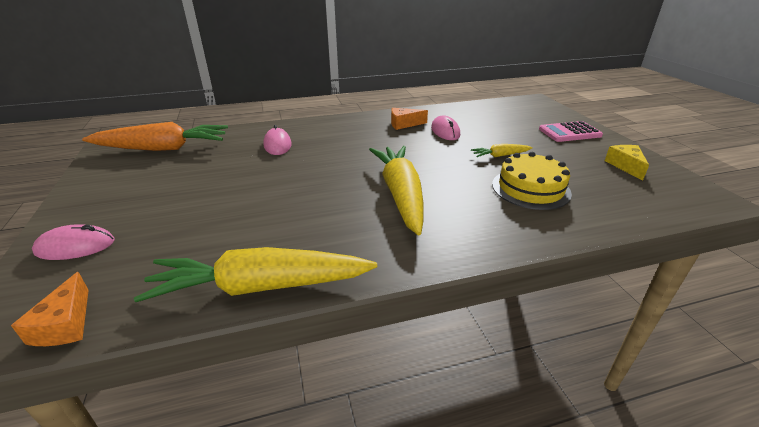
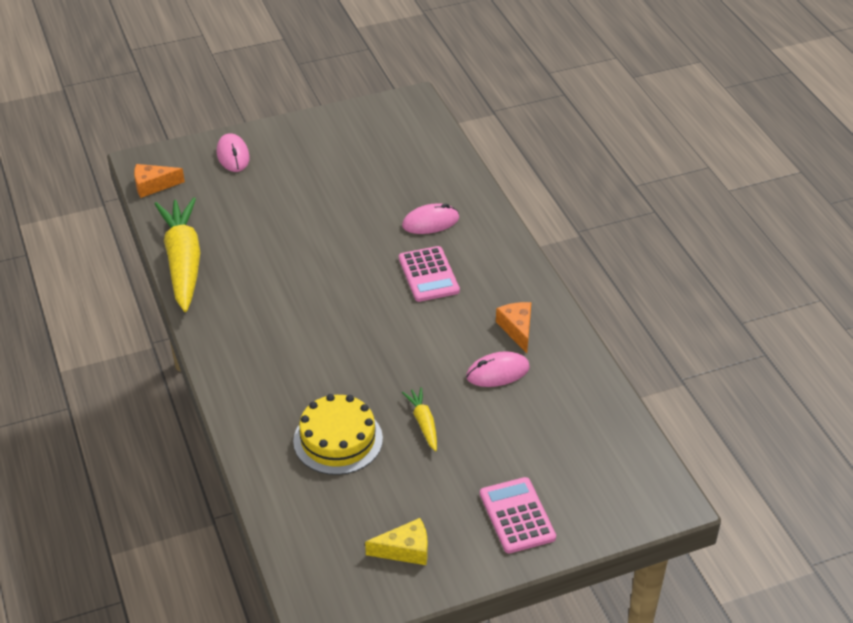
camera: 85 degrees right, 10 degrees up
orange carrot [82,122,228,151] -> none
yellow carrot [369,146,424,236] -> none
none -> pink calculator [399,246,460,302]

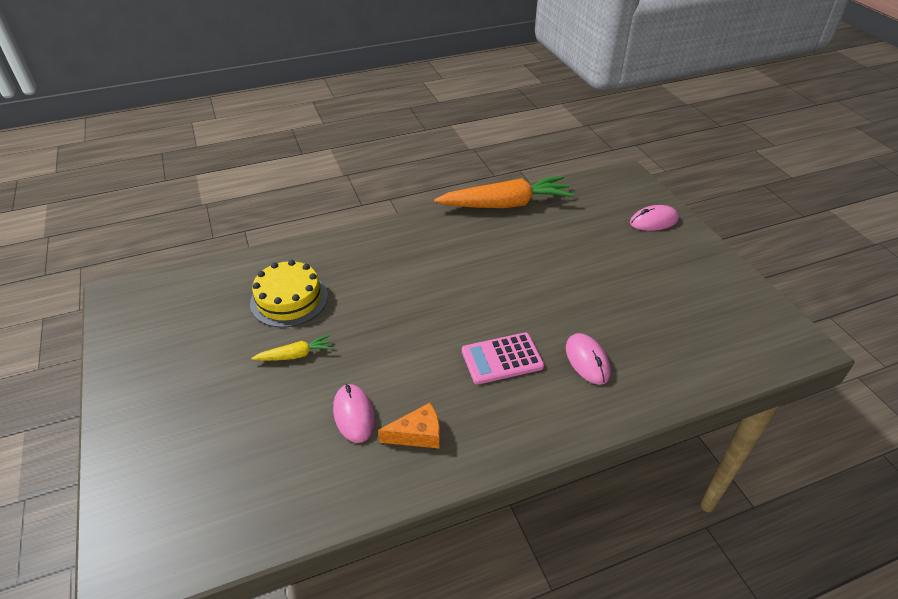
camera: 90 degrees right, 0 degrees up
orange cheese [134,164,185,198] -> none
yellow carrot [155,197,200,312] -> orange carrot [434,176,574,208]
yellow cheese [365,518,427,565] -> none
pink calculator [480,477,556,553] -> none

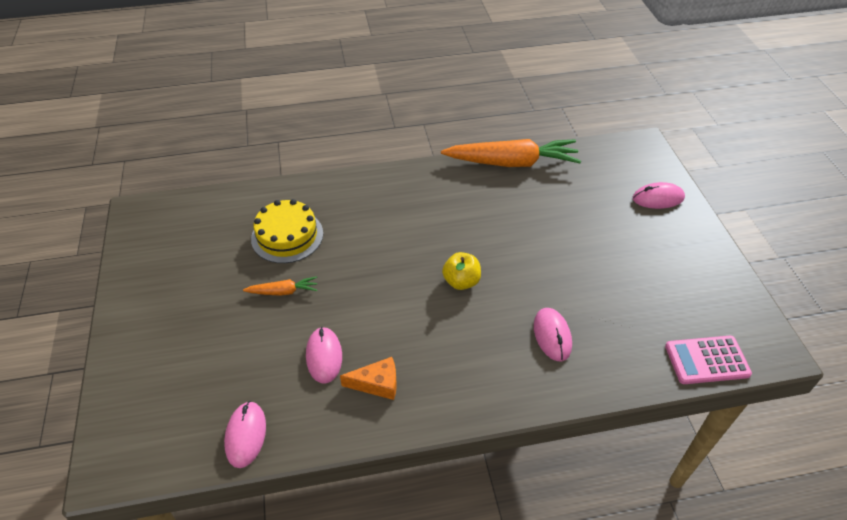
camera: 10 degrees right, 5 degrees up
yellow carrot [251,334,334,361] -> orange carrot [243,276,318,296]
pink calculator [462,332,544,385] -> pink calculator moved to [665,336,752,384]
none -> pink mouse [224,401,266,468]
none -> yellow apple [442,252,481,290]

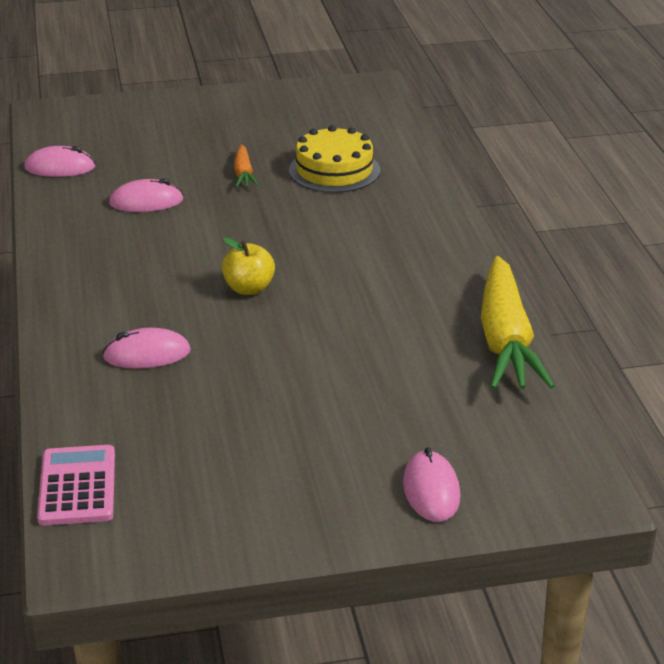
camera: 90 degrees right, 15 degrees down
orange cheese [340,357,397,400] -> none
orange carrot [441,139,581,167] -> yellow carrot [481,256,555,389]

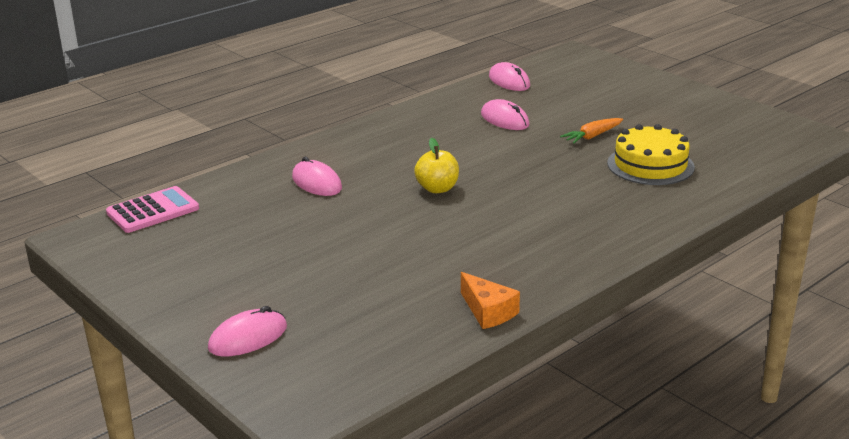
camera: 60 degrees right, 5 degrees down
yellow carrot [481,256,555,389] -> orange cheese [461,272,520,329]

